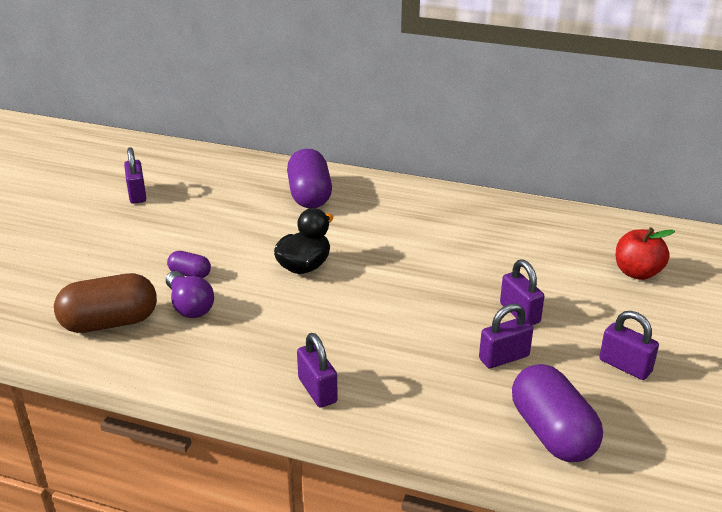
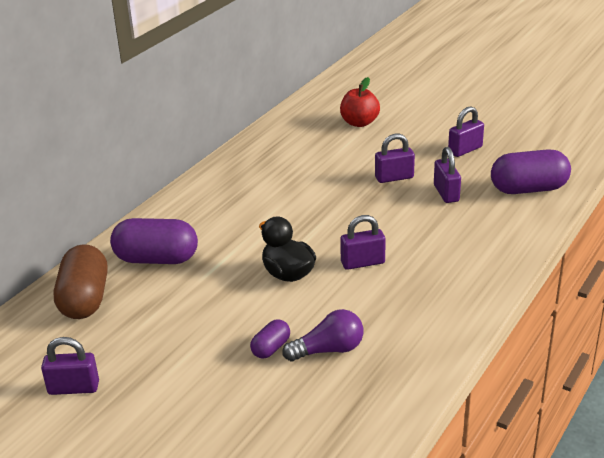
camera: 75 degrees left, 0 degrees up
brown capsule [54,273,157,333] -> brown capsule moved to [54,244,108,319]
purple padlock [297,333,338,408] -> purple padlock moved to [340,215,386,270]

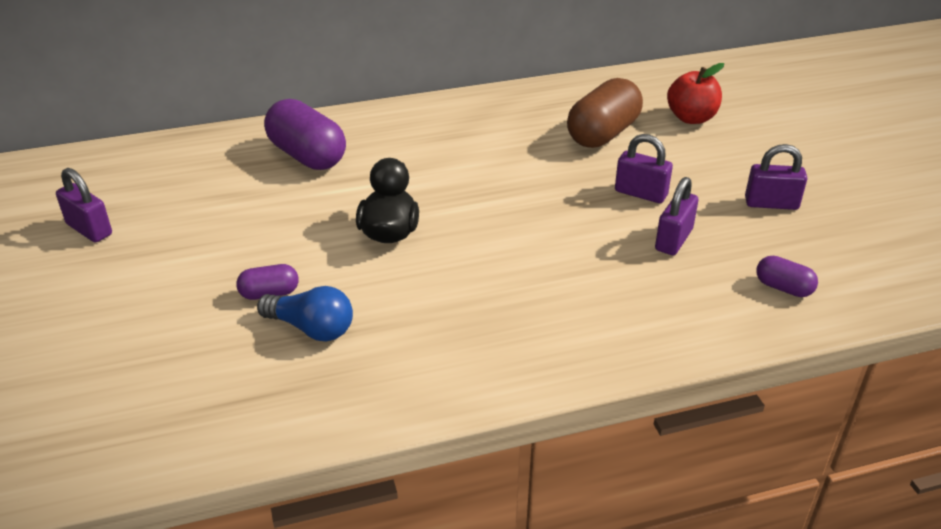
camera: 40 degrees right, 5 degrees up
brown capsule [54,244,108,319] -> brown capsule moved to [567,78,643,148]
purple light bulb [282,309,363,361] -> blue light bulb [257,286,353,341]
purple padlock [340,215,386,270] -> none
purple capsule [491,149,571,194] -> purple capsule [756,256,818,297], size x0.50

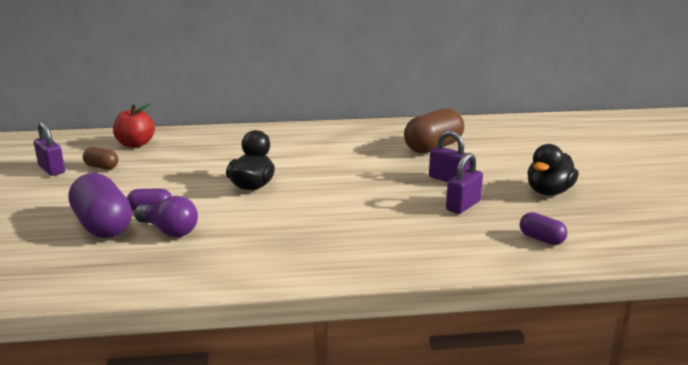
camera: 10 degrees right, 15 degrees down
blue light bulb [257,286,353,341] -> purple light bulb [134,196,198,237]
purple capsule [264,99,346,170] -> purple capsule moved to [69,173,132,238]
red apple [667,63,724,124] -> red apple moved to [113,103,155,148]
purple padlock [745,144,807,210] -> black duck [527,144,579,196]
none -> brown capsule [83,147,118,170]

